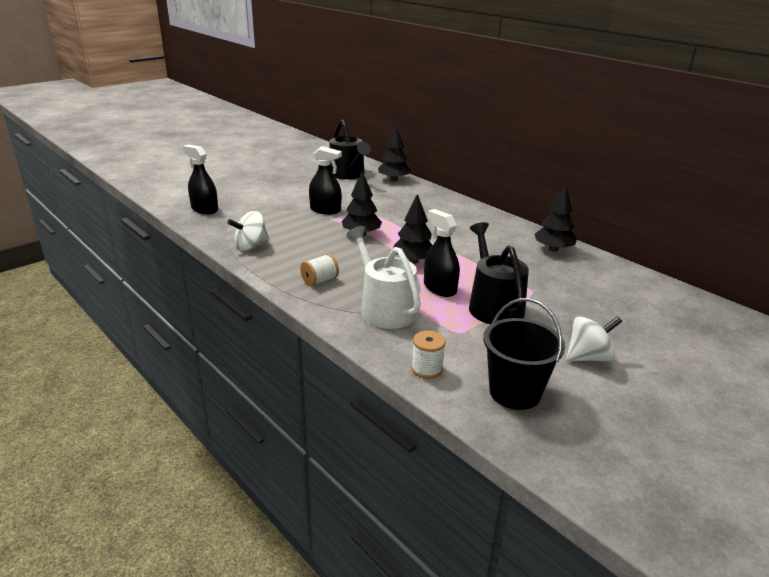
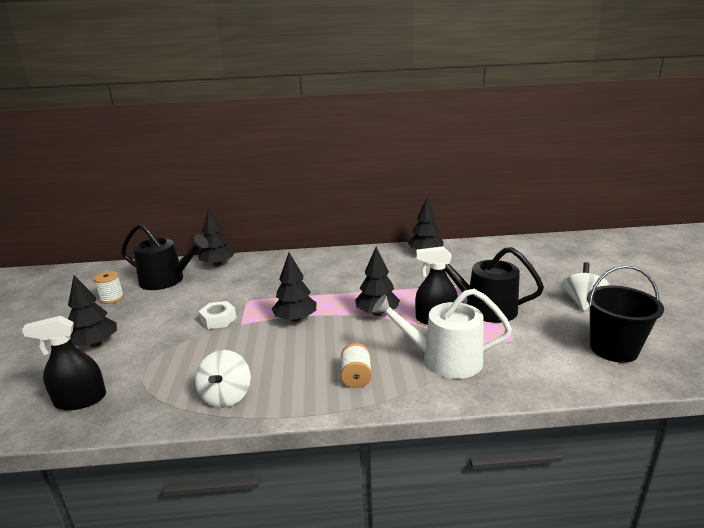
camera: 50 degrees left, 5 degrees down
black spray bottle [309,146,342,214] -> white nut [198,301,237,329]
white spool [412,331,446,379] -> white spool moved to [94,271,124,304]
none -> black tree [68,275,117,348]

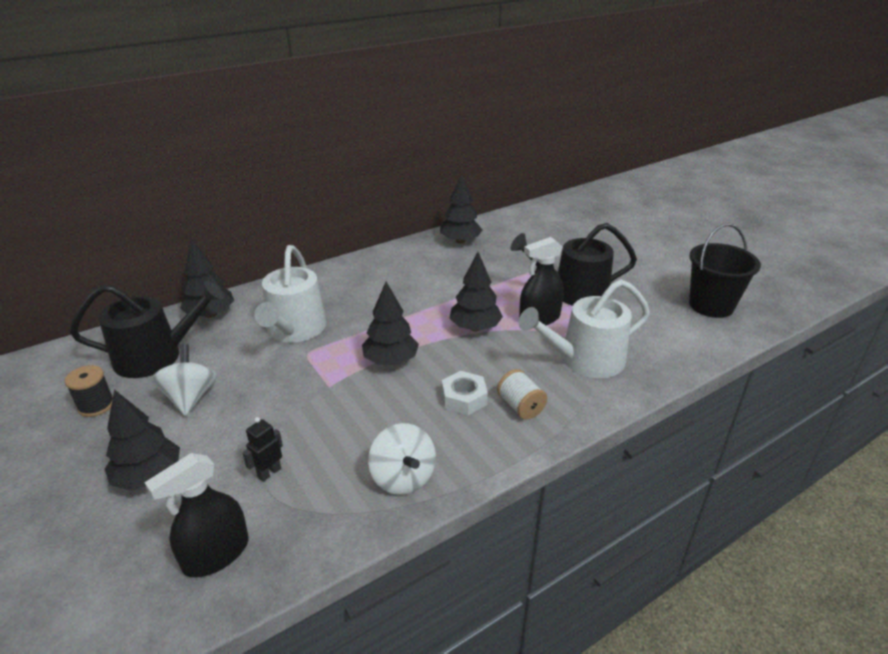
camera: 30 degrees left, 10 degrees up
white spool [94,271,124,304] -> black spool [65,365,113,417]
white nut [198,301,237,329] -> white nut moved to [442,371,488,415]
white spinning top [562,262,610,311] -> white spinning top moved to [152,343,217,416]
none -> black robot [242,417,283,482]
none -> white watering can [254,245,326,343]

